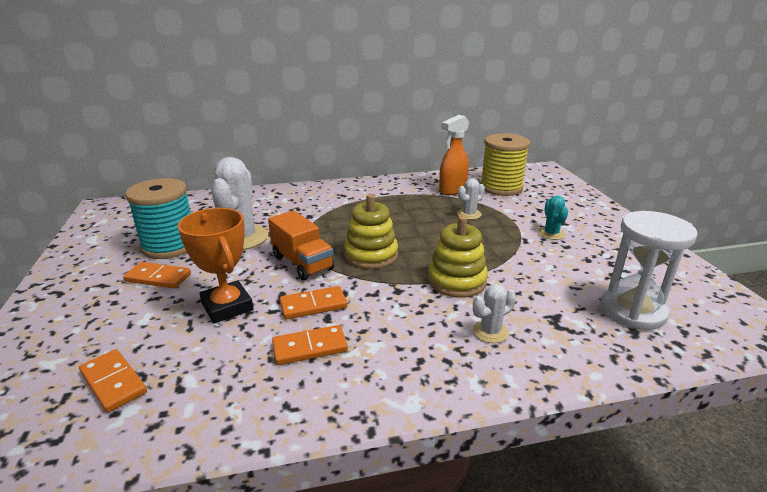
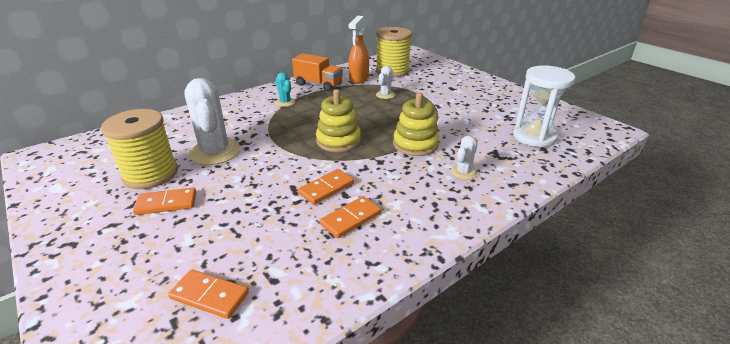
camera: 25 degrees left, 5 degrees up
turquoise spool [125,178,191,259] -> yellow spool [101,109,178,189]
orange trophy [178,208,253,323] -> none
orange truck [268,210,334,281] -> orange truck moved to [292,53,343,91]
turquoise cactus [538,196,568,240] -> turquoise cactus moved to [275,72,295,107]

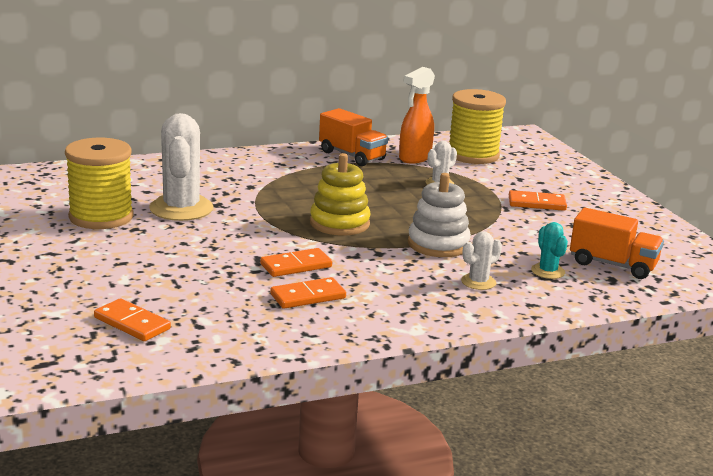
camera: 15 degrees right, 10 degrees down
orange domino [133,187,196,215] -> orange domino moved to [509,190,567,211]
turquoise cactus [275,72,295,107] -> turquoise cactus moved to [531,222,568,279]
yellow stacking toy [393,92,439,156] -> white stacking toy [408,173,471,257]
white hourglass [513,65,575,147] -> orange truck [570,208,664,279]

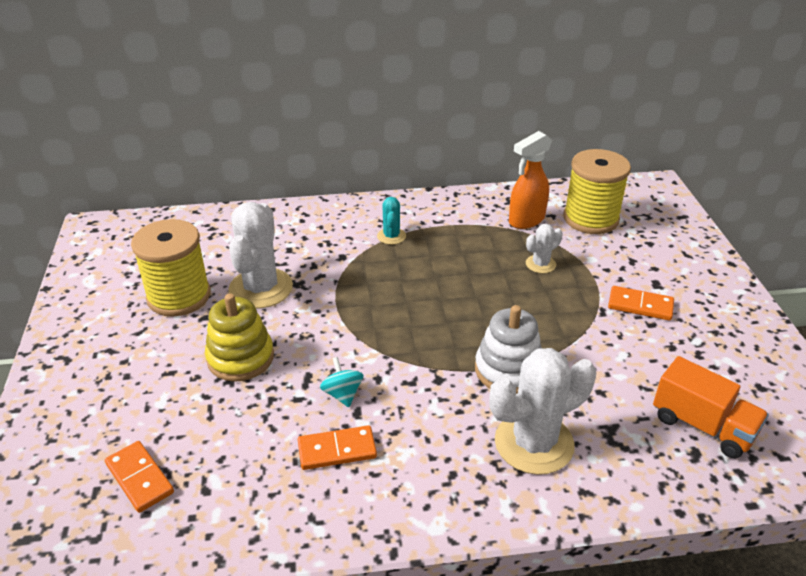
camera: 15 degrees right, 15 degrees up
orange domino [260,248,332,277] -> turquoise spinning top [320,357,363,407]
yellow stacking toy [310,153,371,235] -> yellow stacking toy moved to [205,293,274,382]
orange truck [319,108,388,166] -> none
white cactus [461,231,502,290] -> white cactus [489,348,596,475], size x2.01
turquoise cactus [531,222,568,279] -> turquoise cactus moved to [377,197,406,245]

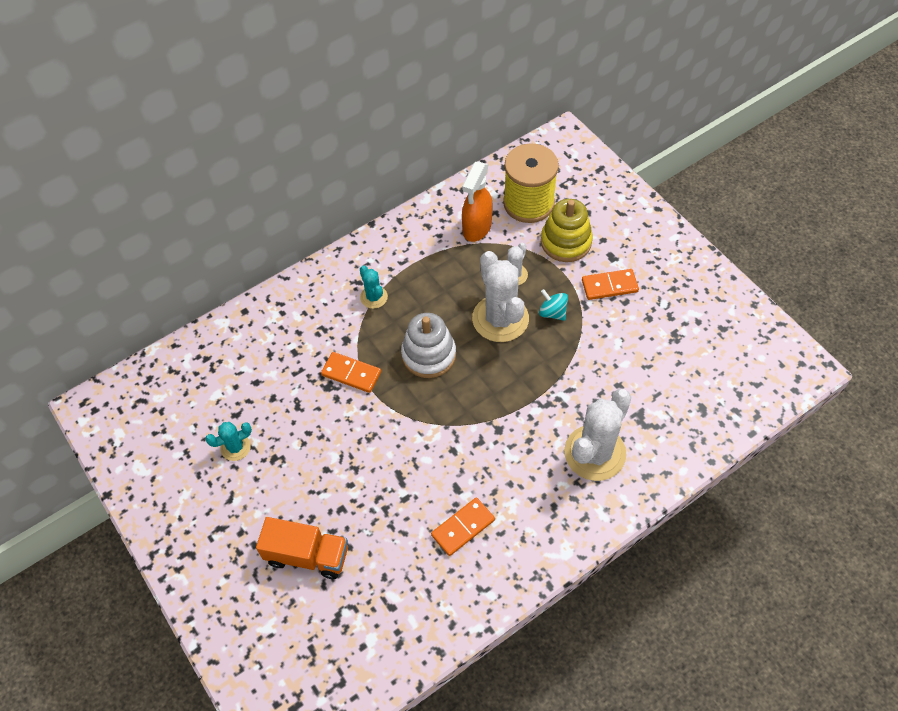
camera: 25 degrees left, 20 degrees up
orange domino [105,441,174,513] -> orange domino moved to [321,352,381,393]
yellow spool [131,219,211,317] -> turquoise cactus [205,422,252,461]
yellow stacking toy [205,293,274,382] -> yellow stacking toy moved to [541,199,593,262]
white cactus [228,202,293,308] -> white cactus moved to [472,251,529,342]
turquoise spinning top [320,357,363,407] -> turquoise spinning top moved to [539,289,568,321]
white stacking toy [475,305,542,394] -> white stacking toy moved to [401,313,456,378]
orange truck [653,356,769,459] -> orange truck moved to [256,517,348,579]

